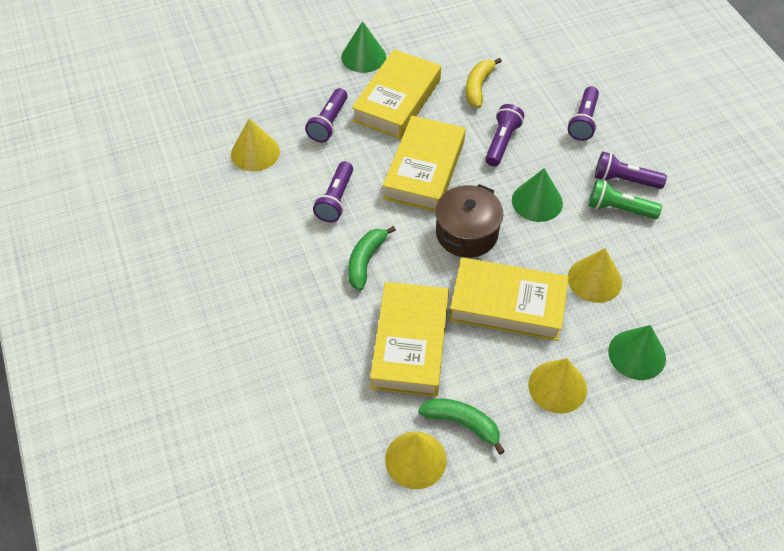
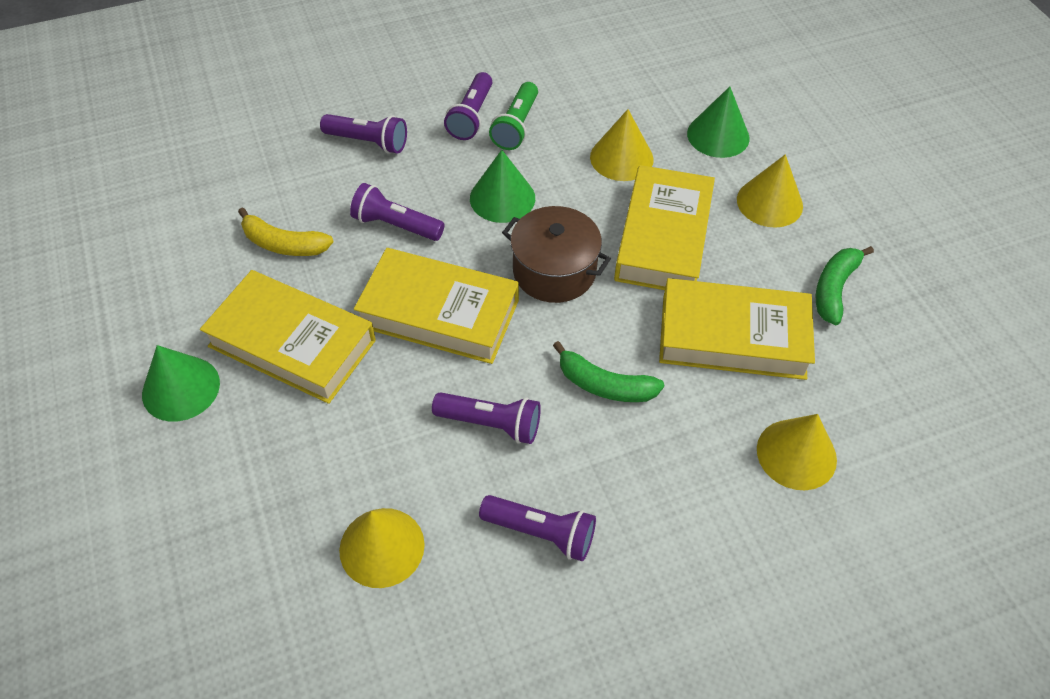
camera: 90 degrees left, 0 degrees up
purple flashlight [305,88,348,142] -> purple flashlight moved to [479,495,596,562]
yellow cone [385,432,447,489] -> yellow cone moved to [757,414,837,490]

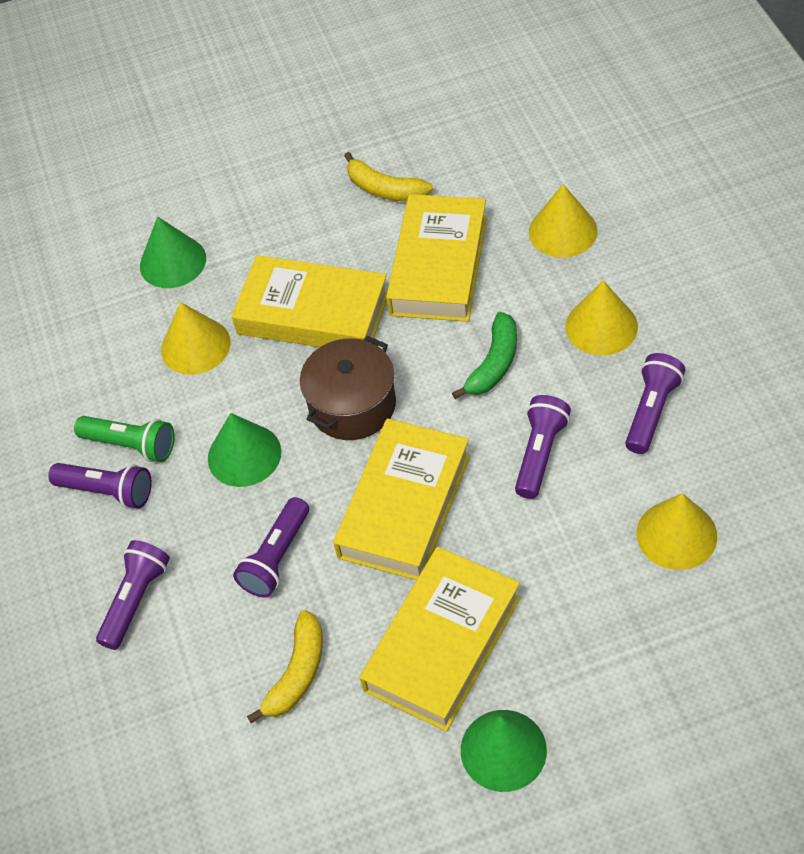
camera: 80 degrees left, 0 degrees up
yellow cone [737,154,803,228] -> yellow cone moved to [565,280,638,355]
green banana [816,246,874,325] -> yellow banana [344,152,433,202]

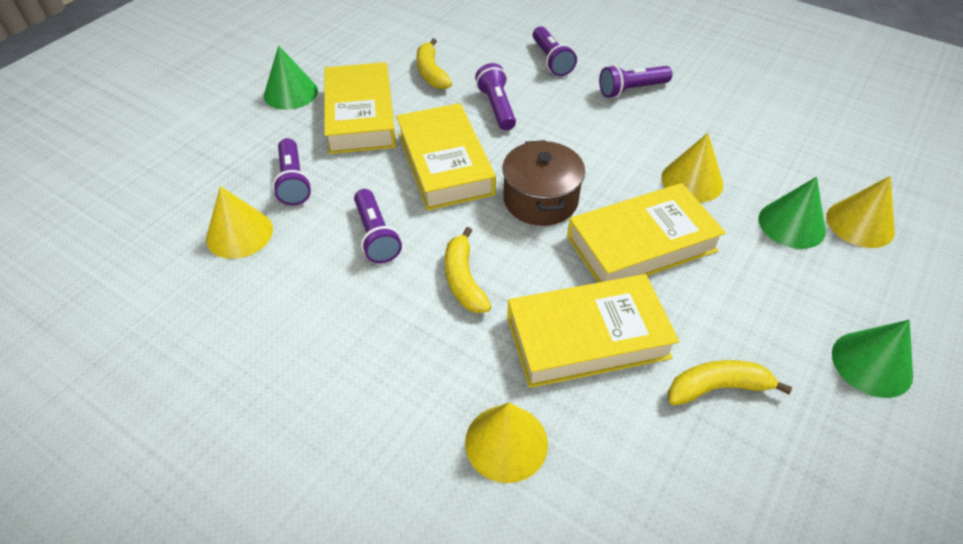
camera: 135 degrees right, 5 degrees down
green flashlight [74,416,175,462] -> none
green cone [208,413,281,487] -> green cone moved to [832,320,913,398]
yellow book [386,194,487,322] -> yellow book turned 75 degrees counterclockwise [507,274,679,388]
green banana [452,312,517,399] -> yellow banana [445,227,491,313]
yellow cone [565,280,638,355] -> yellow cone moved to [826,176,895,248]
purple flashlight [625,353,685,454] -> purple flashlight moved to [273,138,311,206]

